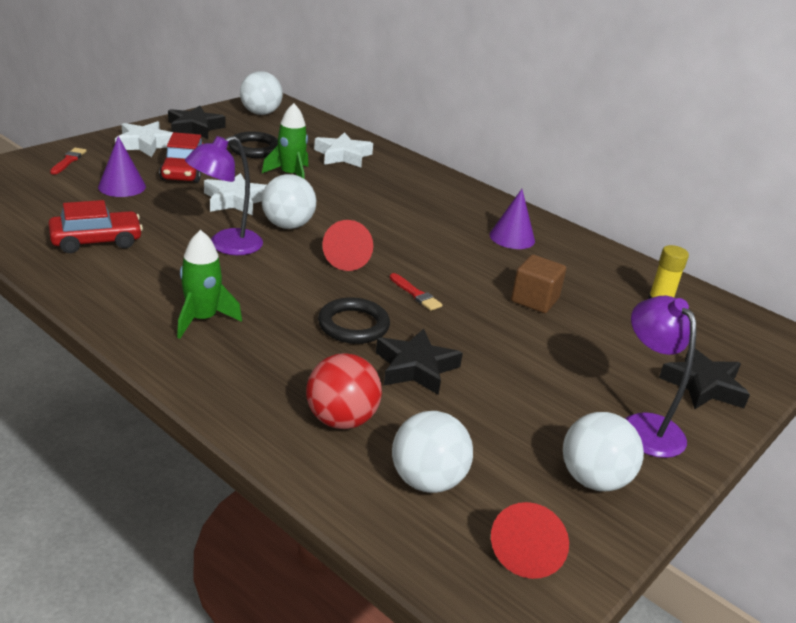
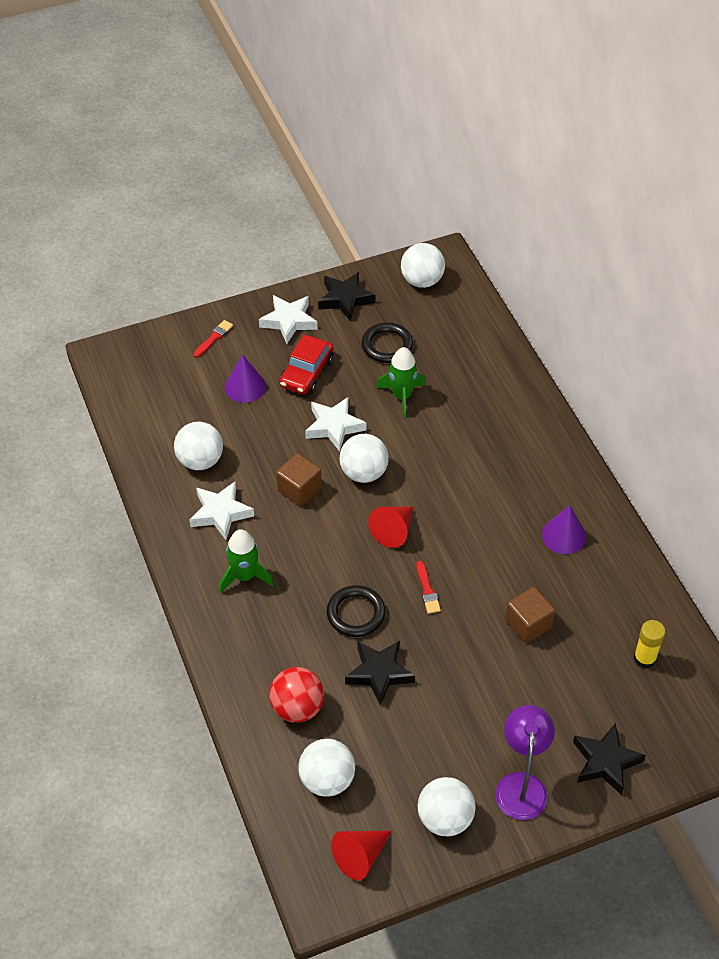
camera: 30 degrees right, 20 degrees up
red car [48,200,143,253] -> white ball [174,422,223,470]
purple lamp [185,136,263,255] -> brown cube [276,453,322,506]
white star [314,132,373,167] -> white star moved to [189,482,254,540]

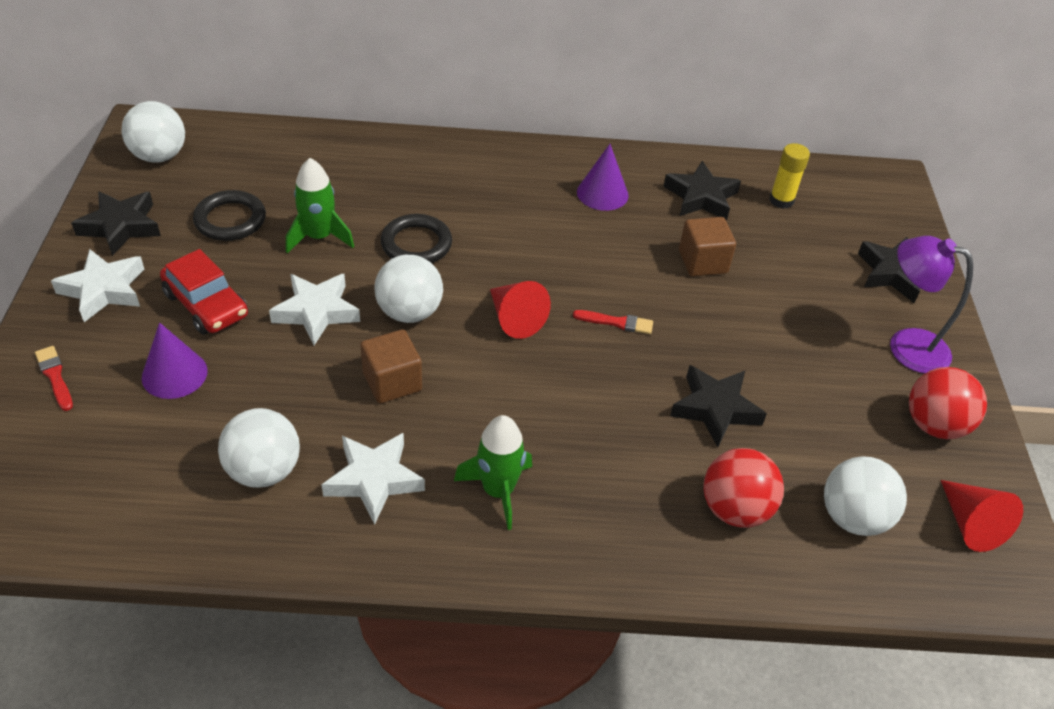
camera: 70 degrees left, 5 degrees down
black ring [327,585,386,637] -> black ring moved to [381,214,452,263]
white ball [418,777,476,836] -> red ball [909,367,987,439]
none -> black star [663,161,741,220]

